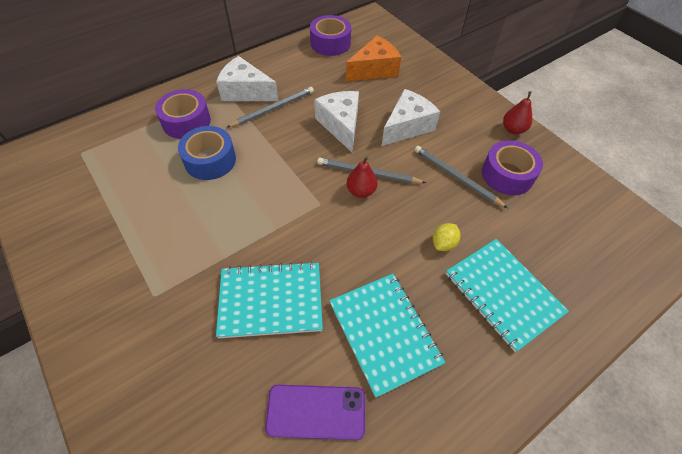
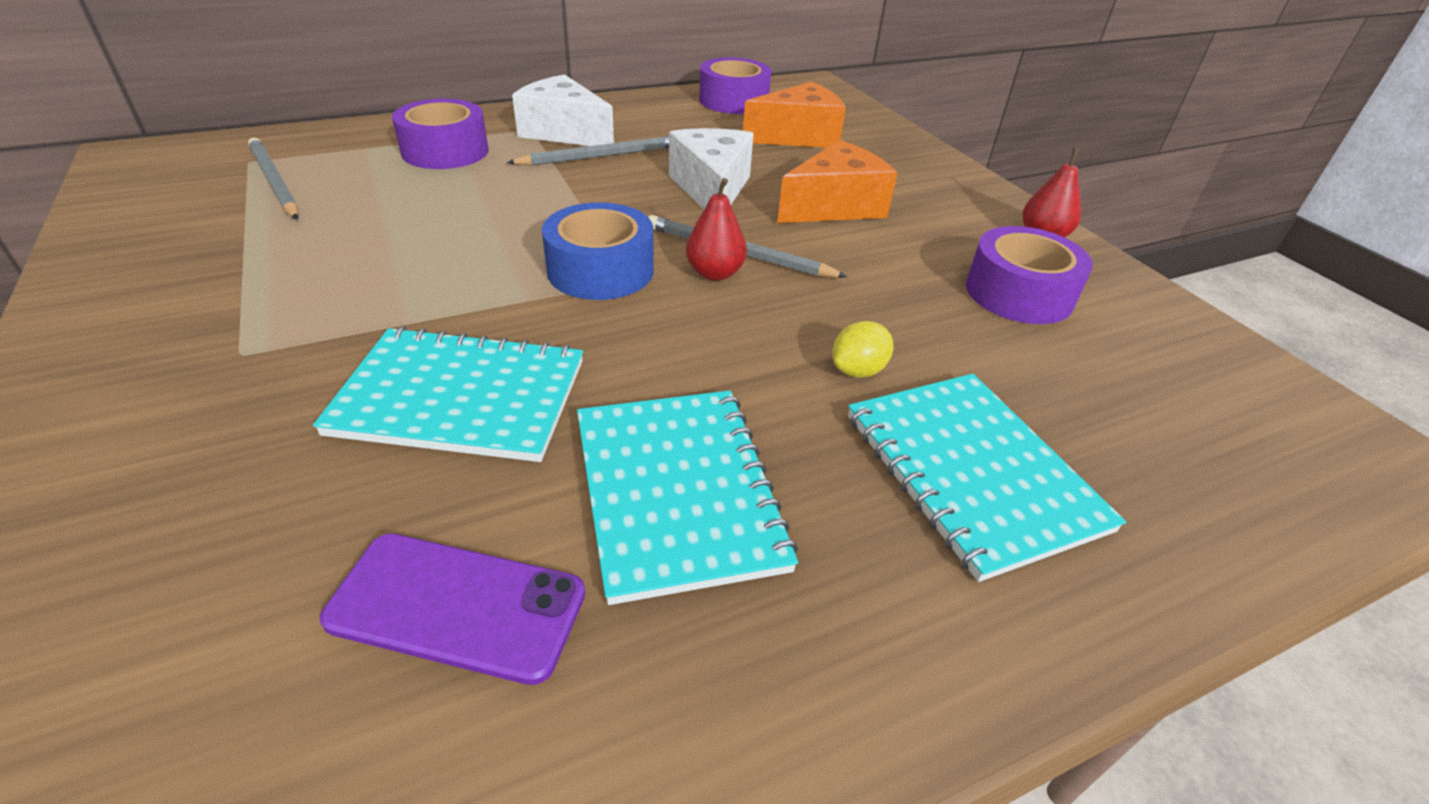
camera: 10 degrees right, 15 degrees down
blue tape [178,126,236,180] -> blue tape moved to [542,202,654,300]
white cheese [382,89,440,146] -> orange cheese [777,140,897,223]
grey pencil [415,146,508,208] -> grey pencil moved to [248,138,299,220]

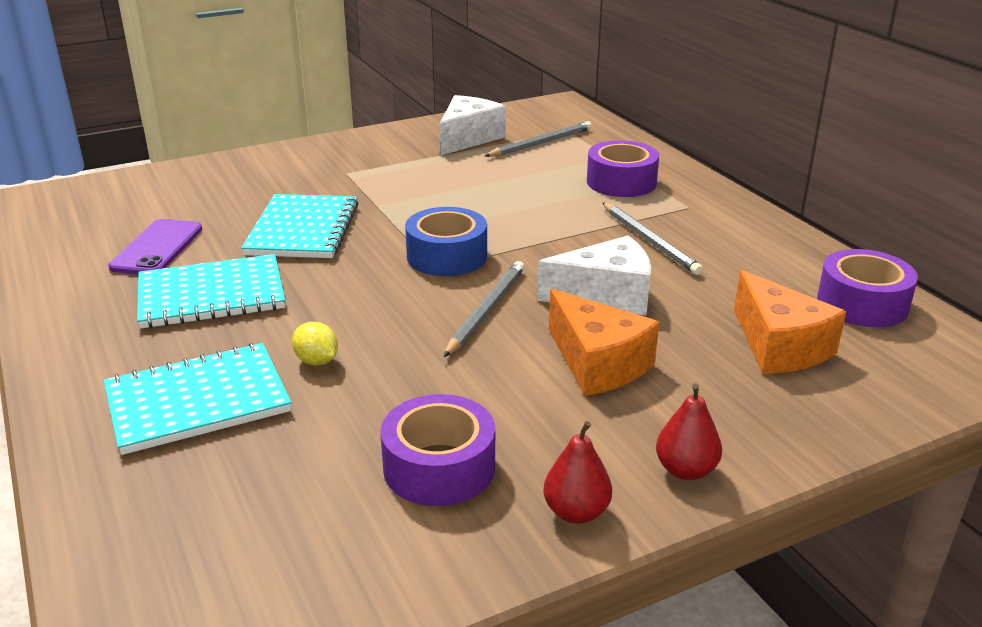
camera: 90 degrees right, 10 degrees down
white cheese [512,74,614,146] -> white cheese moved to [440,95,506,155]
red pear [686,178,747,281] -> red pear moved to [656,383,722,480]

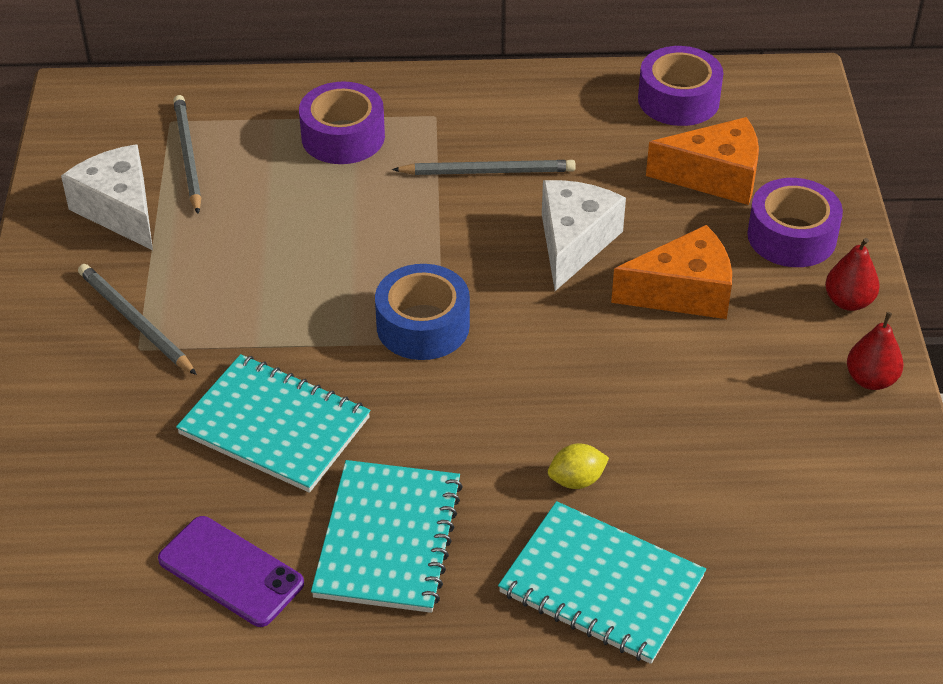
camera: 65 degrees left, 15 degrees up
turquoise notebook [104,343,292,455] -> turquoise notebook turned 60 degrees counterclockwise [498,501,706,664]
purple tape [380,394,495,506] -> purple tape moved to [747,178,843,267]
grey pencil [444,261,525,357] -> grey pencil moved to [78,264,197,375]

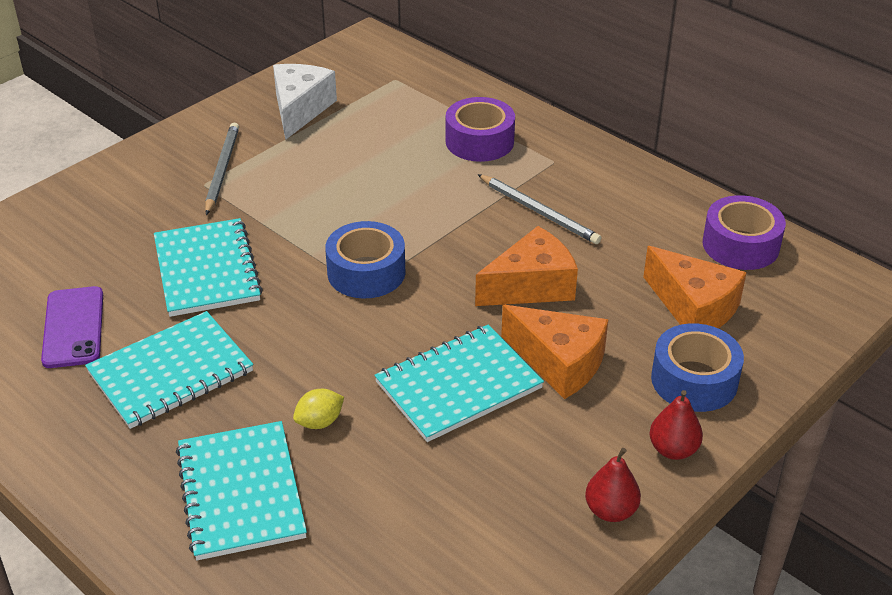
camera: 45 degrees right, 5 degrees down
grey pencil [173,95,201,214] -> none
white cheese [542,180,626,291] -> orange cheese [475,226,578,306]
yellow lemon [548,443,609,489] -> yellow lemon turned 60 degrees counterclockwise [293,389,344,429]
purple tape [747,178,843,267] -> blue tape [651,323,744,412]
none -> turquoise notebook [374,325,544,442]

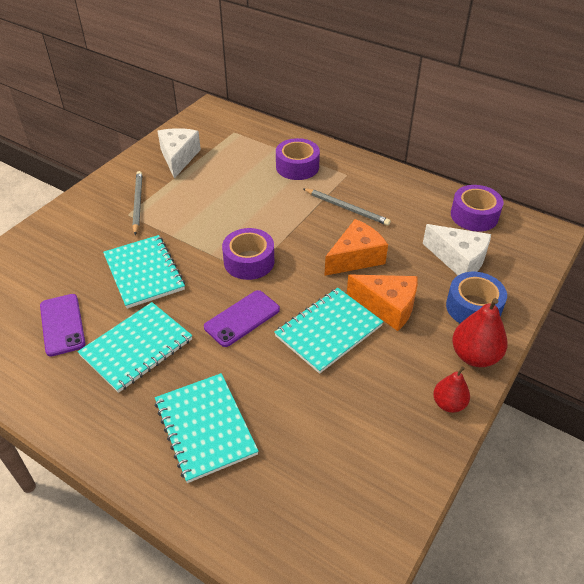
camera: 10 degrees left, 5 degrees up
yellow lemon [293,389,344,429] -> none
blue tape [325,221,406,298] -> purple tape [222,228,275,280]
orange cheese [643,246,747,329] -> white cheese [423,224,491,275]
red pear [649,390,703,460] -> red pear [452,298,508,367], size x1.57
none -> purple phone [204,290,280,347]

